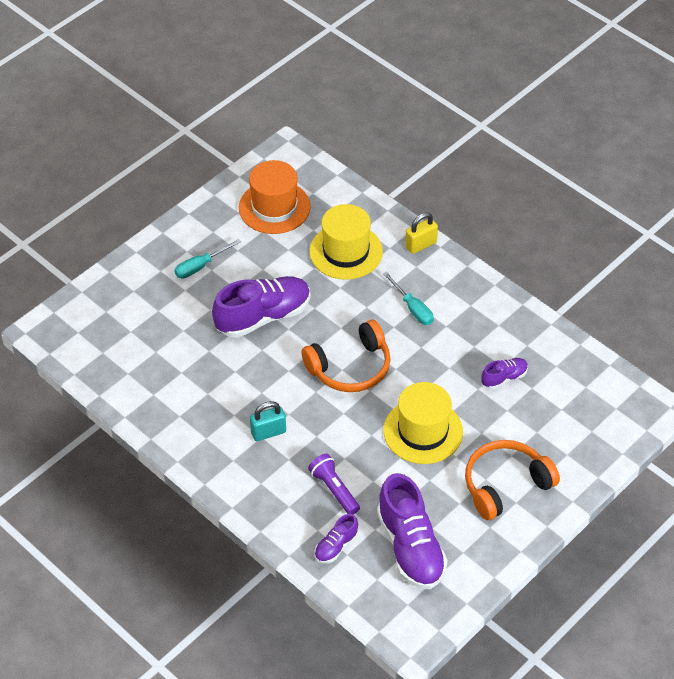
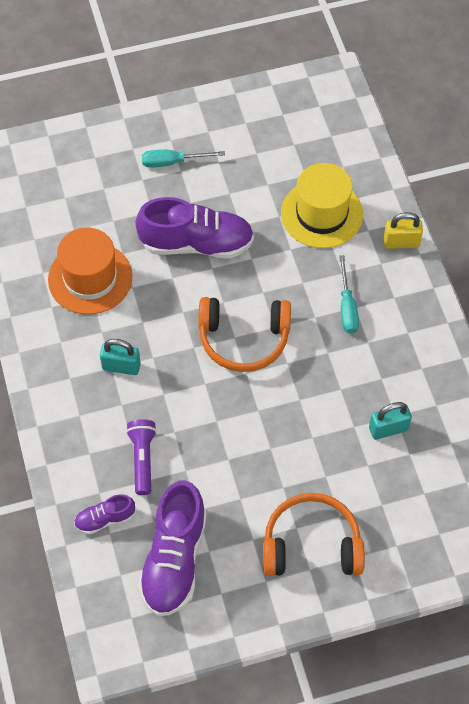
camera: 30 degrees right, 10 degrees up
orange hat [239,160,311,234] -> orange hat moved to [48,227,133,315]
yellow hat [383,382,463,464] -> none
purple shoe [481,358,528,389] -> turquoise padlock [369,402,412,440]

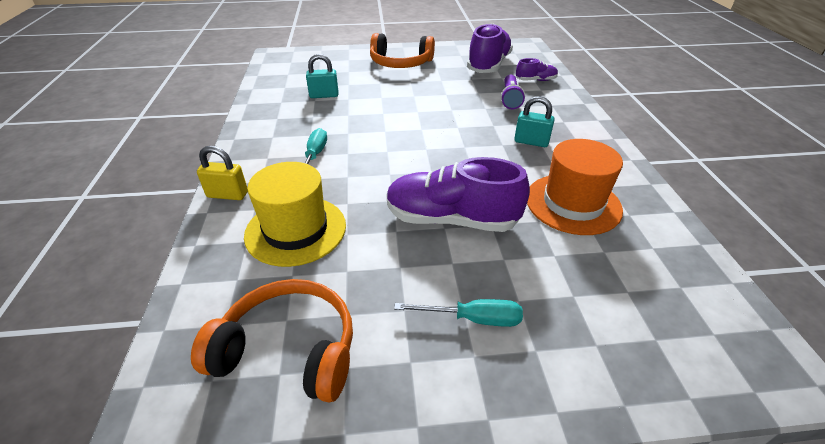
camera: 170 degrees left, 20 degrees down
orange headphones [198,297,291,372] -> orange headphones moved to [191,279,353,402]

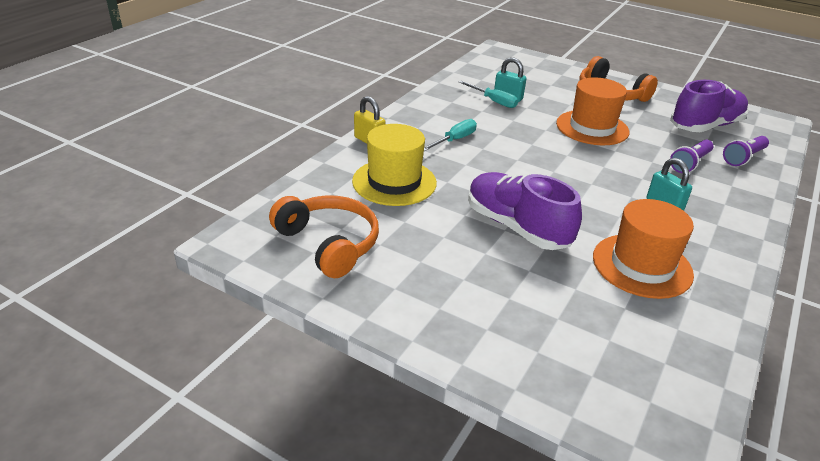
camera: 35 degrees right, 5 degrees down
turquoise screwdriver [394,299,523,327] -> turquoise screwdriver moved to [459,81,518,108]
purple shoe [516,58,558,81] -> purple flashlight [723,136,769,166]
none -> orange hat [556,78,629,145]

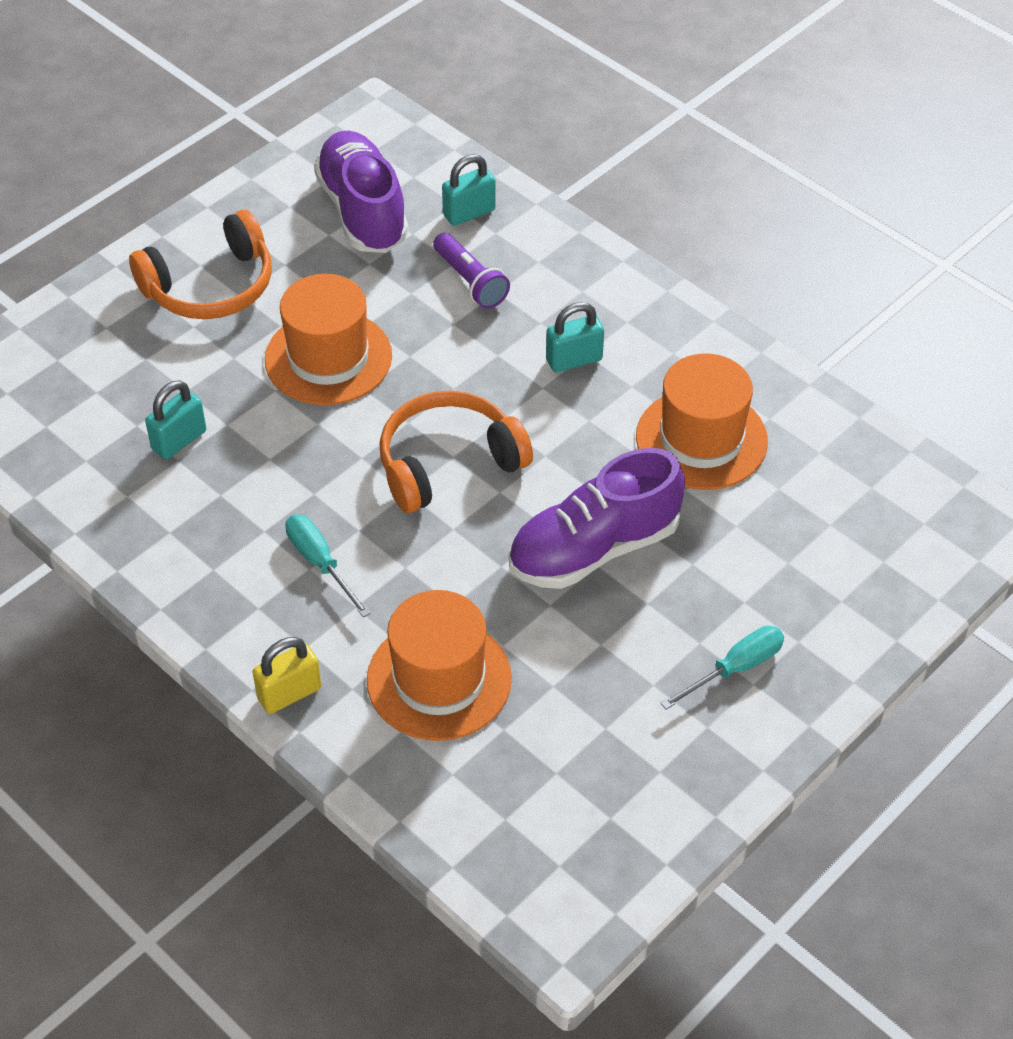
camera: 75 degrees left, 15 degrees up
orange headphones [269,196,379,278] -> orange headphones moved to [380,390,533,513]
yellow hat [352,124,437,206] -> orange hat [367,590,512,741]
turquoise screwdriver [459,81,518,108] -> turquoise screwdriver moved to [660,626,784,710]
purple flashlight [723,136,769,166] -> turquoise padlock [442,154,496,226]

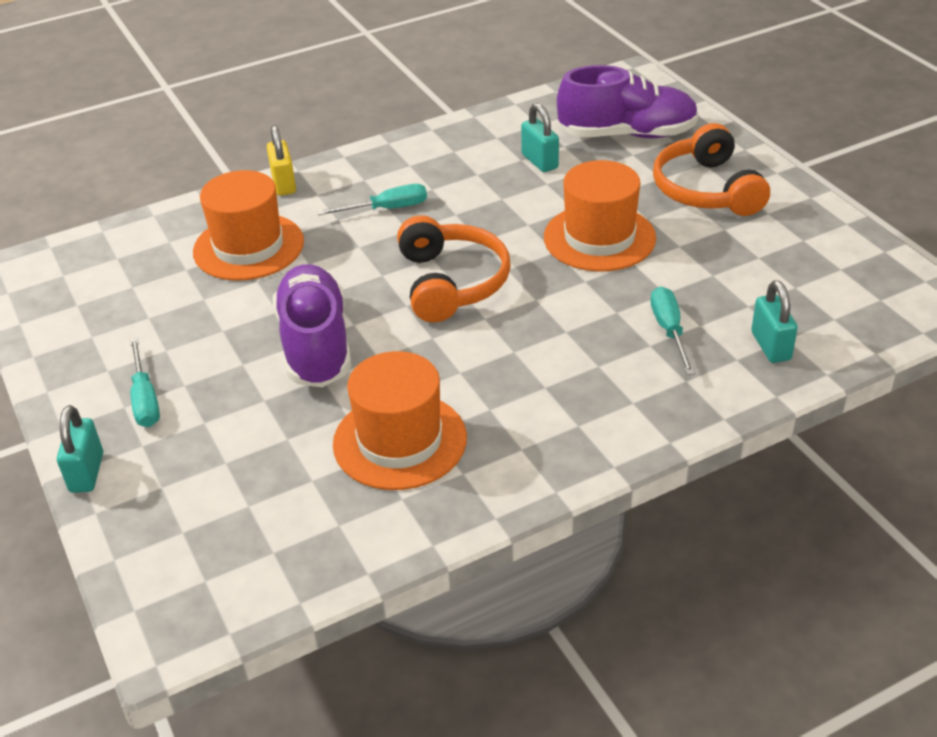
camera: 110 degrees right, 10 degrees down
purple shoe [314,131,409,253] -> purple shoe moved to [557,65,699,138]
purple flashlight [433,233,510,309] -> turquoise screwdriver [650,287,695,375]
turquoise padlock [546,302,604,373] -> turquoise padlock moved to [57,405,103,493]

